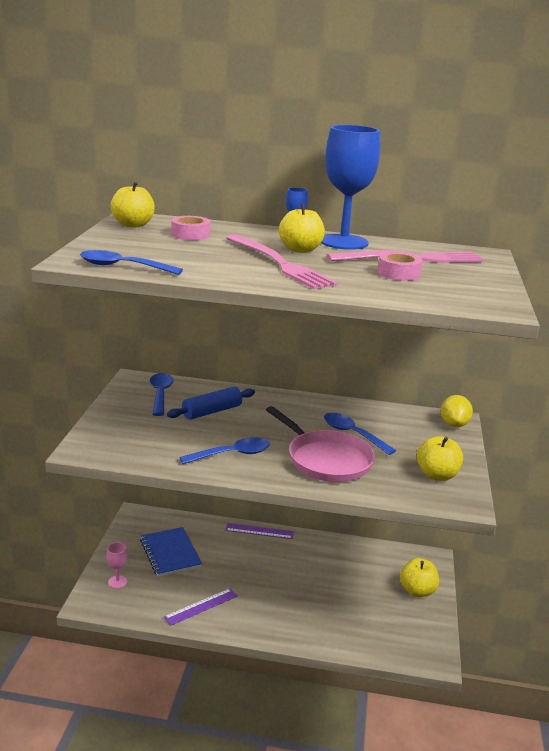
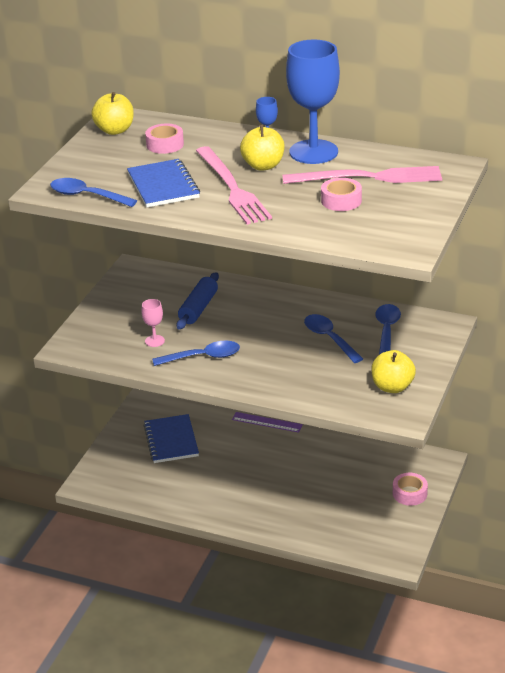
camera: 15 degrees right, 10 degrees up
pink goblet [107,542,127,589] -> pink goblet moved to [141,299,165,347]
blue spoon [150,373,174,416] -> blue spoon moved to [375,304,401,355]
purple ruler [164,588,237,625] -> none
blue rolling pin [167,387,255,420] -> blue rolling pin turned 45 degrees counterclockwise [177,272,219,330]
pink pan [266,406,375,482] -> none
yellow apple [400,558,439,597] -> pink tape [393,473,428,506]
yellow lemon [441,395,473,427] -> none
none -> blue notebook [127,159,200,207]

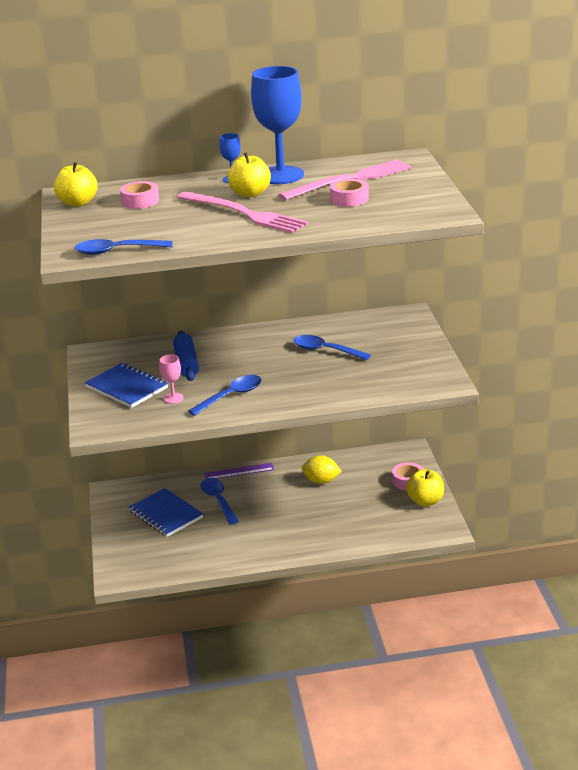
camera: 30 degrees left, 5 degrees down
blue notebook [127,159,200,207] -> blue notebook moved to [85,363,168,408]
yellow apple [371,350,416,393] -> yellow apple moved to [406,469,444,506]
blue spoon [375,304,401,355] -> blue spoon moved to [201,478,239,525]
none -> yellow lemon [302,455,342,484]

